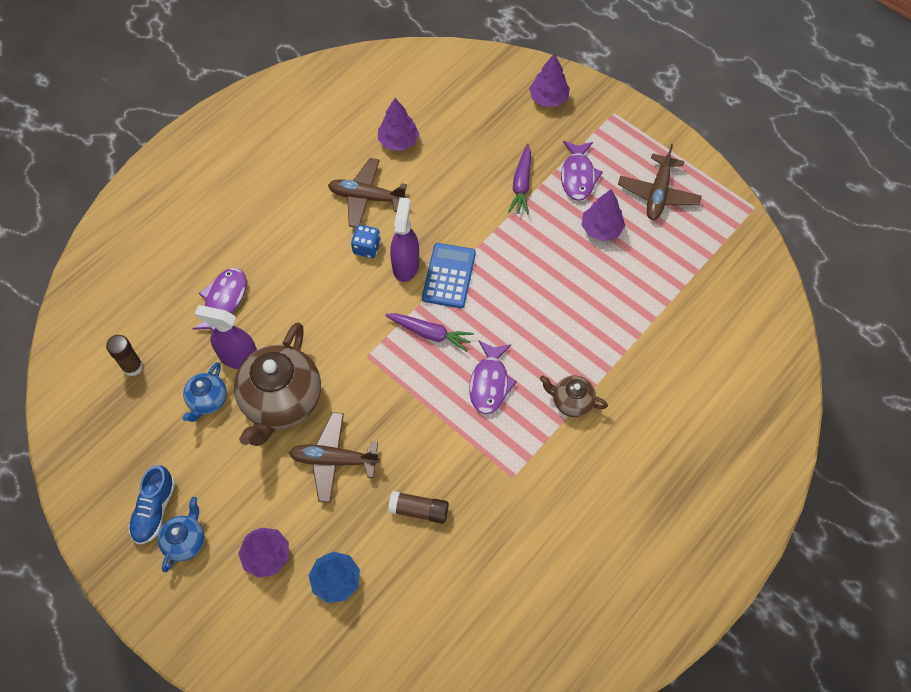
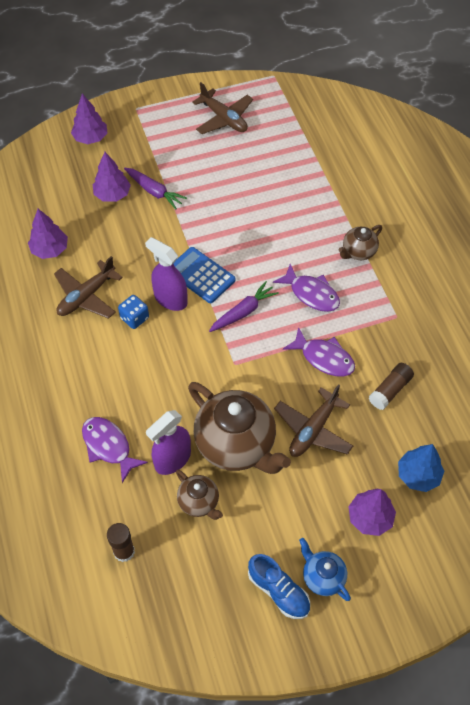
camera: 60 degrees left, 5 degrees down
blue teapot [182,362,227,422] -> brown teapot [176,469,223,520]
purple fish [561,141,603,201] -> purple fish moved to [283,327,355,377]
purple tree [581,189,625,241] -> purple tree moved to [93,152,131,202]

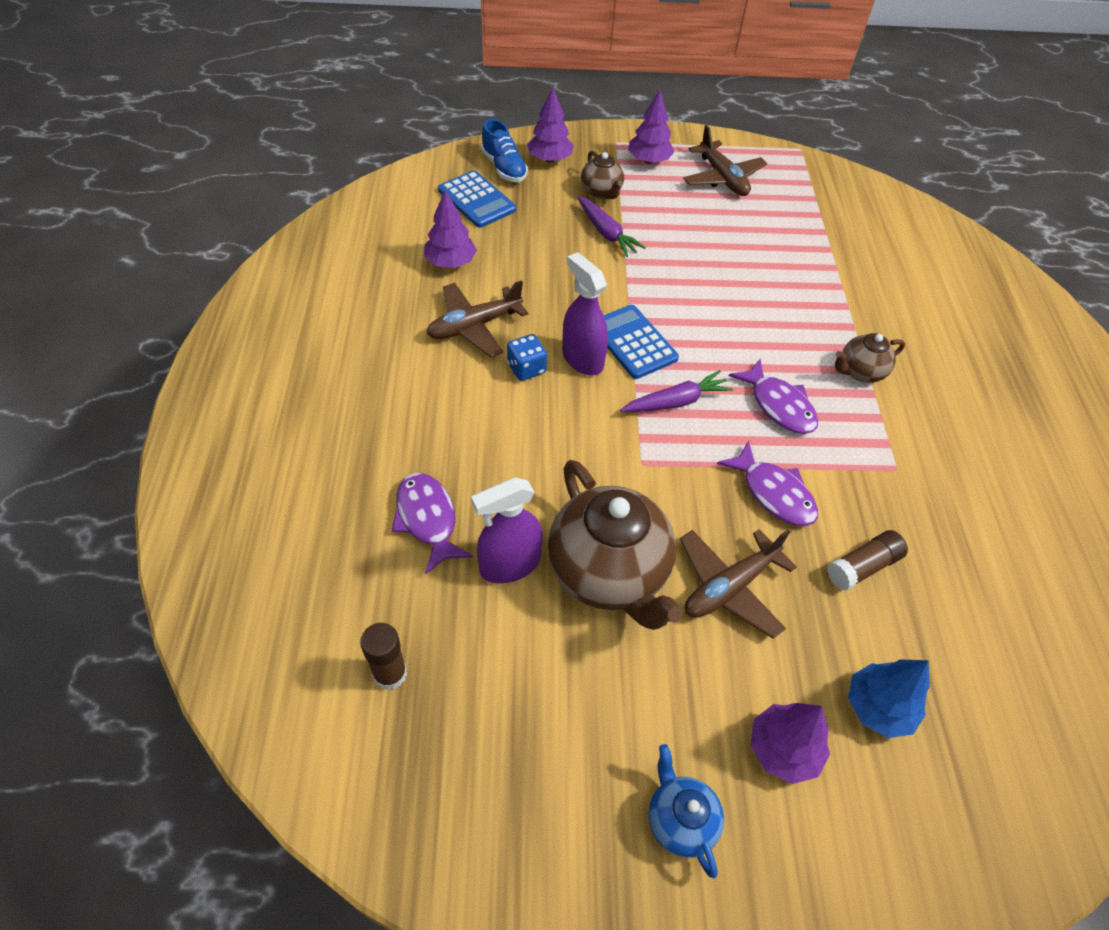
camera: 15 degrees right, 5 degrees down
purple tree [93,152,131,202] -> purple tree moved to [628,90,675,164]
brown teapot [176,469,223,520] -> brown teapot moved to [581,151,624,199]
blue shoe [248,554,310,619] -> blue shoe moved to [481,119,528,182]
none -> blue calculator [438,170,516,228]

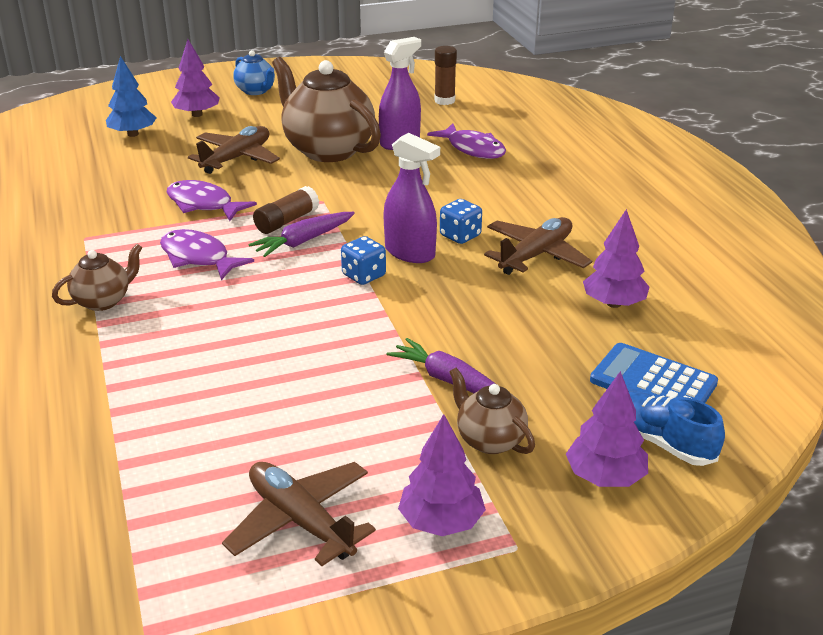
camera: 165 degrees right, 20 degrees down
blue calculator [603,305,679,379] -> blue dice [341,236,386,285]
brown glue stick [827,530,908,591] -> brown glue stick moved to [253,186,319,234]

